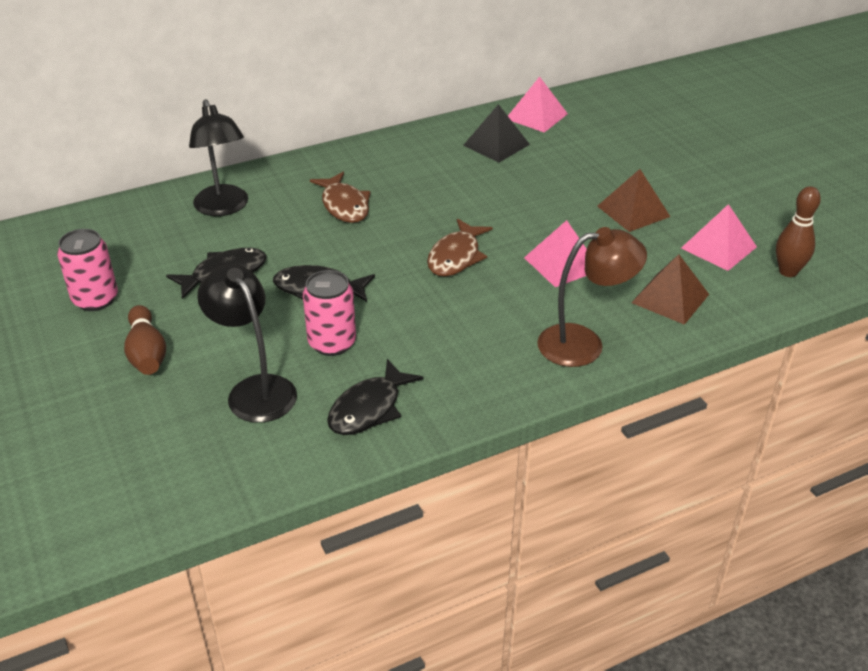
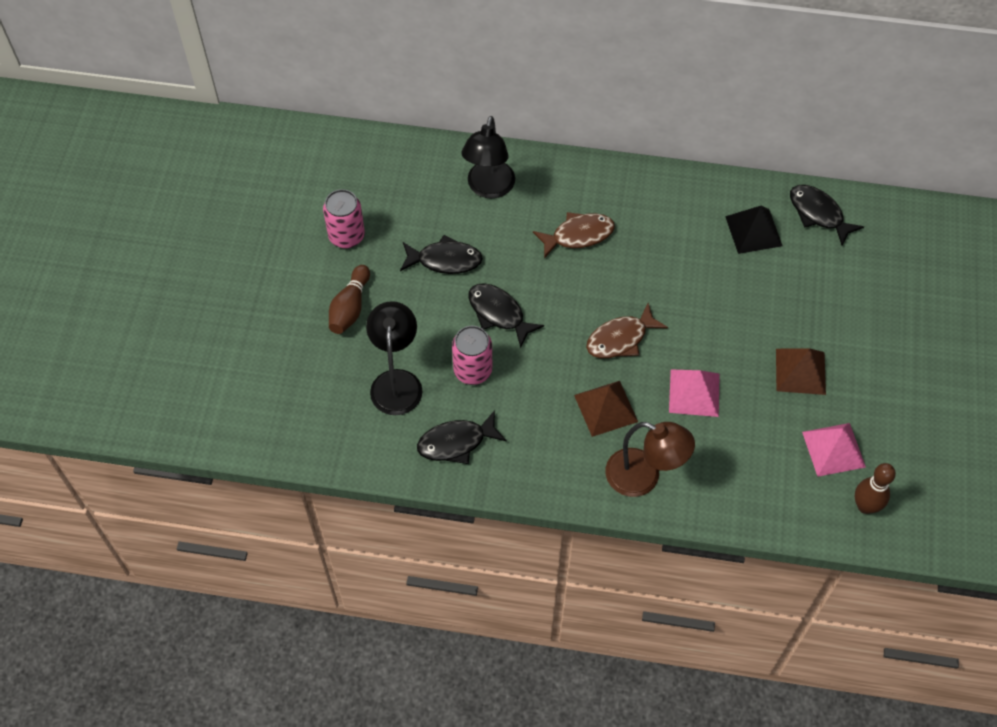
camera: 35 degrees right, 20 degrees up
brown fish [310,172,371,223] -> brown fish turned 120 degrees counterclockwise [533,212,615,258]
pink pyramid [508,77,568,133] -> black fish [790,185,864,246]
brown pyramid [631,254,709,325] -> brown pyramid moved to [574,381,638,437]

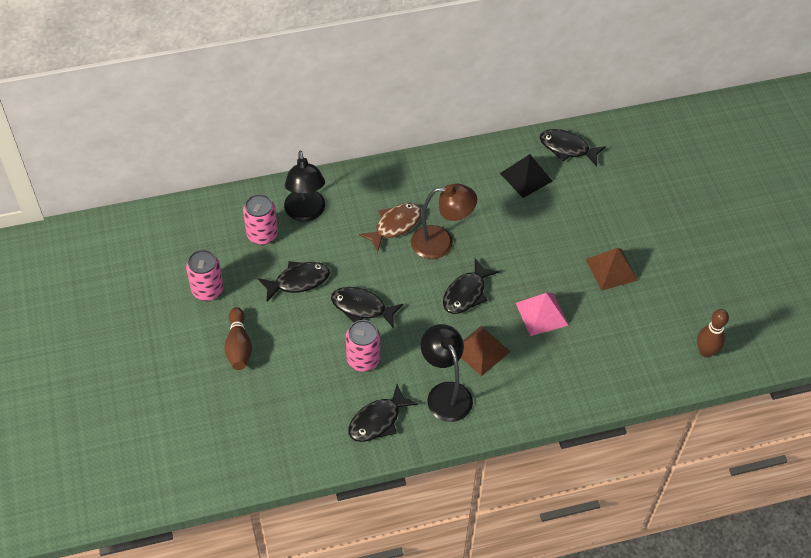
camera: 25 degrees left, 5 degrees down
black lamp [366,301,423,415] -> black lamp moved to [421,324,473,422]
brown fish [586,303,668,358] -> black fish [443,258,499,314]
brown lamp [605,422,695,497] -> brown lamp moved to [411,184,477,259]
pink pyramid [802,423,866,477] -> none
none -> pink can [243,194,278,245]

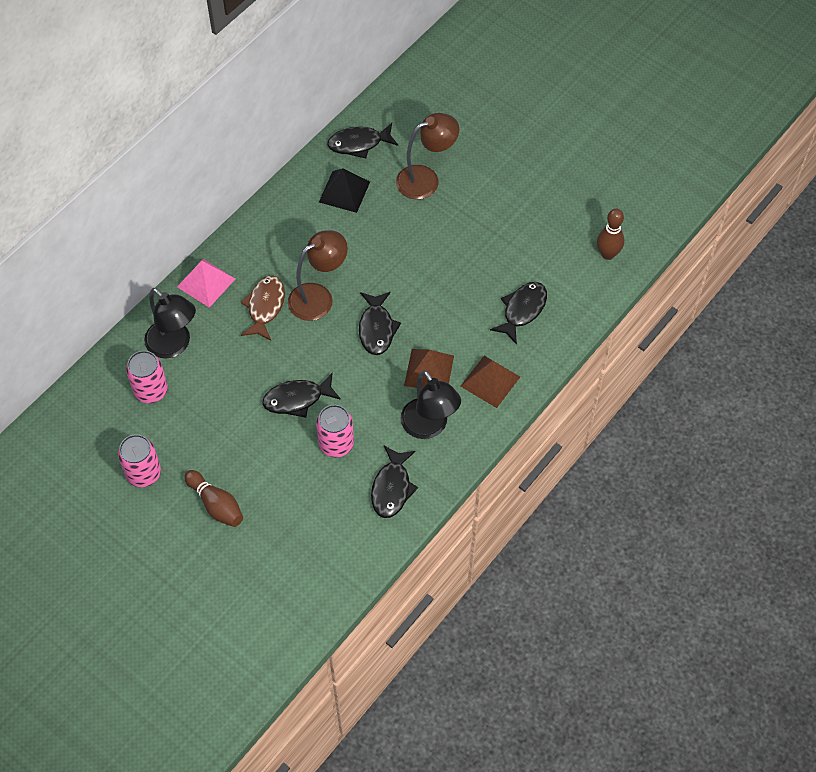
camera: 35 degrees left, 5 degrees up
black fish [258,261,330,302] -> black fish moved to [490,282,547,345]
black lamp [421,324,473,422] -> black lamp turned 150 degrees counterclockwise [400,370,461,439]
pink pyramid [516,293,569,336] -> pink pyramid moved to [177,259,235,308]
brown pyramid [585,248,638,291] -> brown pyramid moved to [461,355,520,408]
none -> brown lamp [396,113,459,199]

